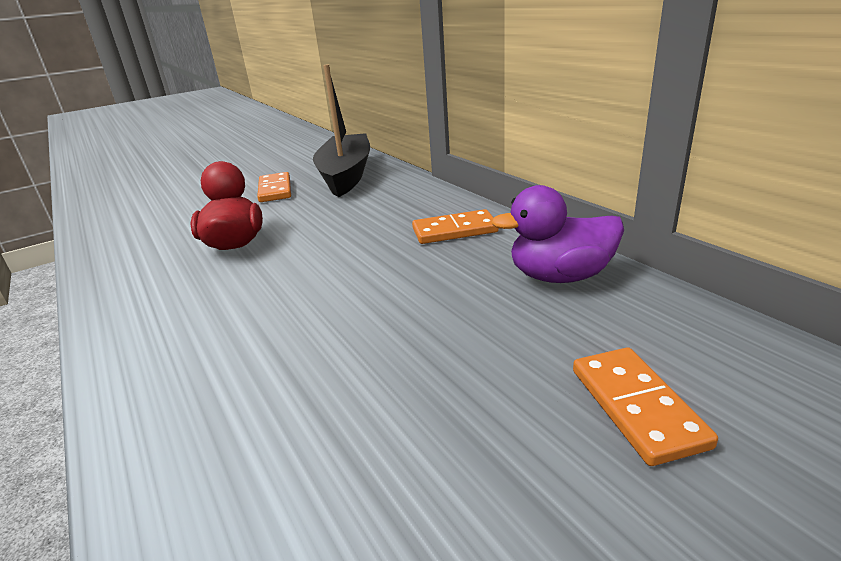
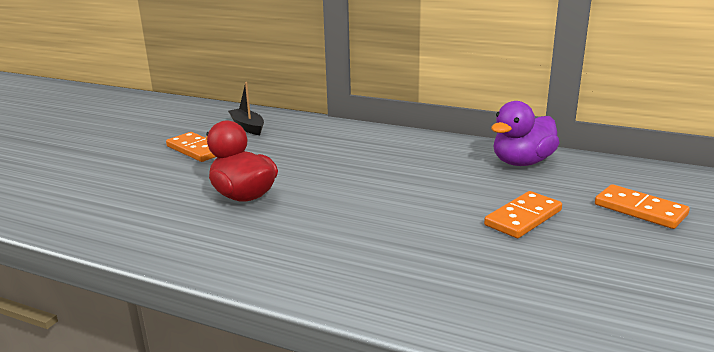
camera: 35 degrees left, 5 degrees down
black boat [313,64,370,197] -> black boat [228,82,264,135], size x0.47
orange domino [412,209,499,244] -> orange domino moved to [484,191,562,238]

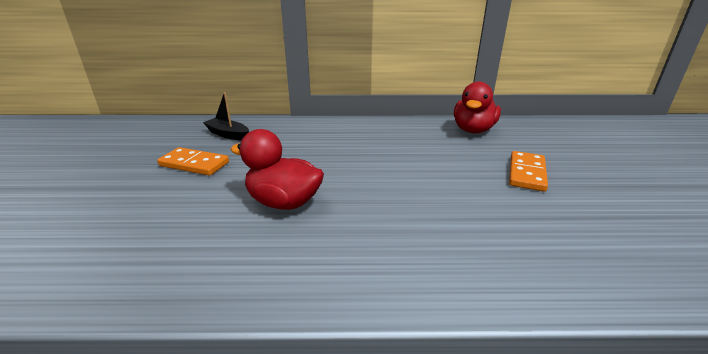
camera: 25 degrees left, 5 degrees up
purple duck [491,101,559,166] -> red duck [454,82,501,133]
orange domino [595,184,690,229] -> none

